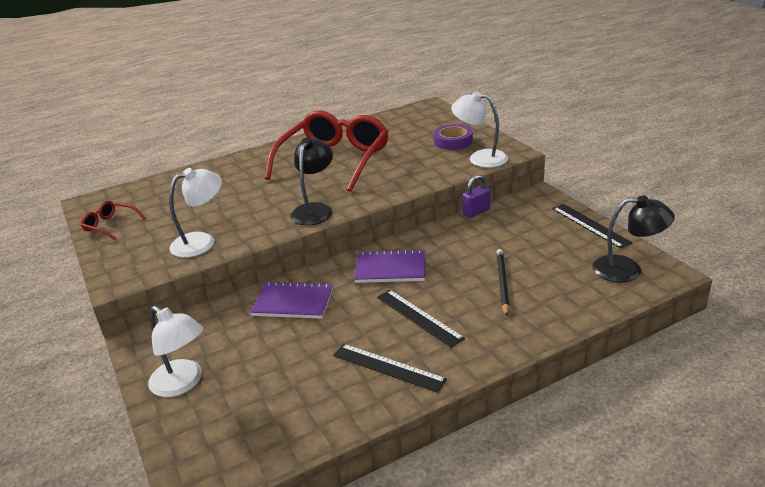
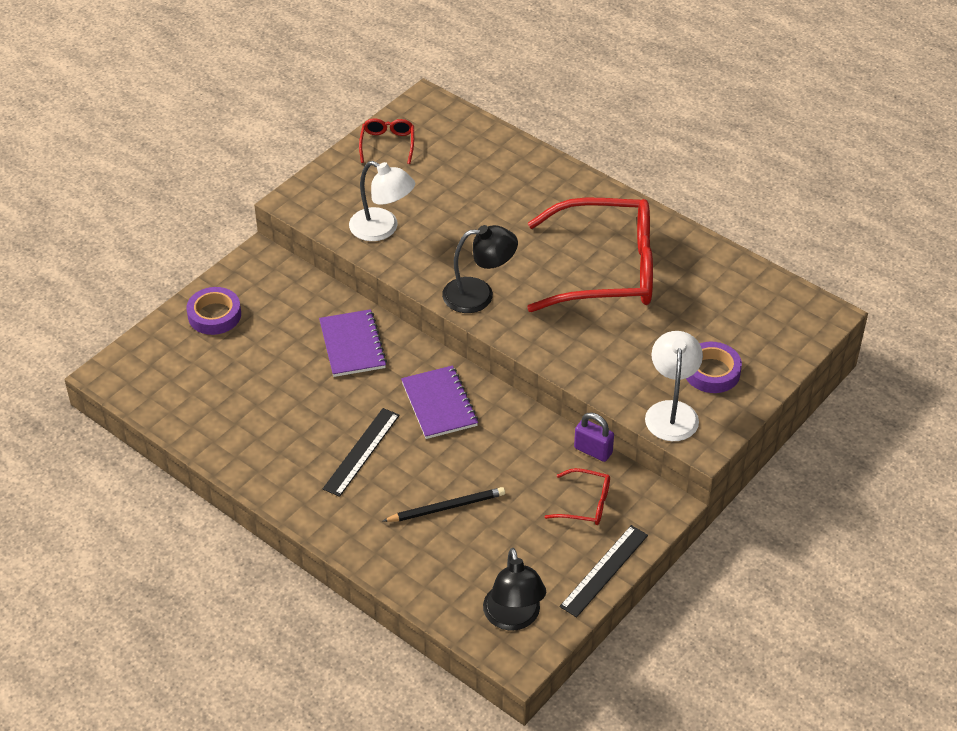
camera: 65 degrees right, 15 degrees up
white lamp [148,306,203,397] -> purple tape [187,287,241,335]
black ruler [333,344,447,393] -> none
none -> red glasses [545,468,610,525]

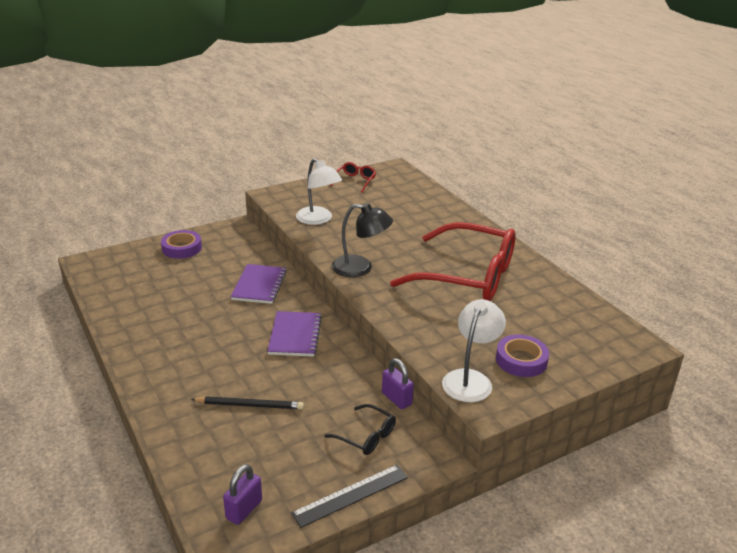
camera: 20 degrees right, 15 degrees down
black ruler [323,408,400,497] -> none
black lamp [483,548,546,631] -> purple padlock [223,464,262,525]
red glasses [545,468,610,525] -> black glasses [324,404,396,455]

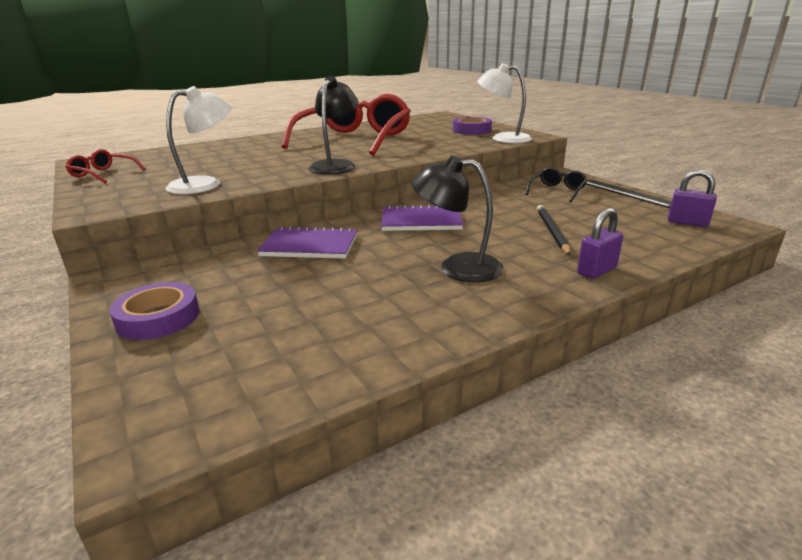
camera: 90 degrees left, 5 degrees down
purple padlock [382,358,414,409] -> purple padlock moved to [577,208,623,279]
none -> black lamp [411,155,504,282]

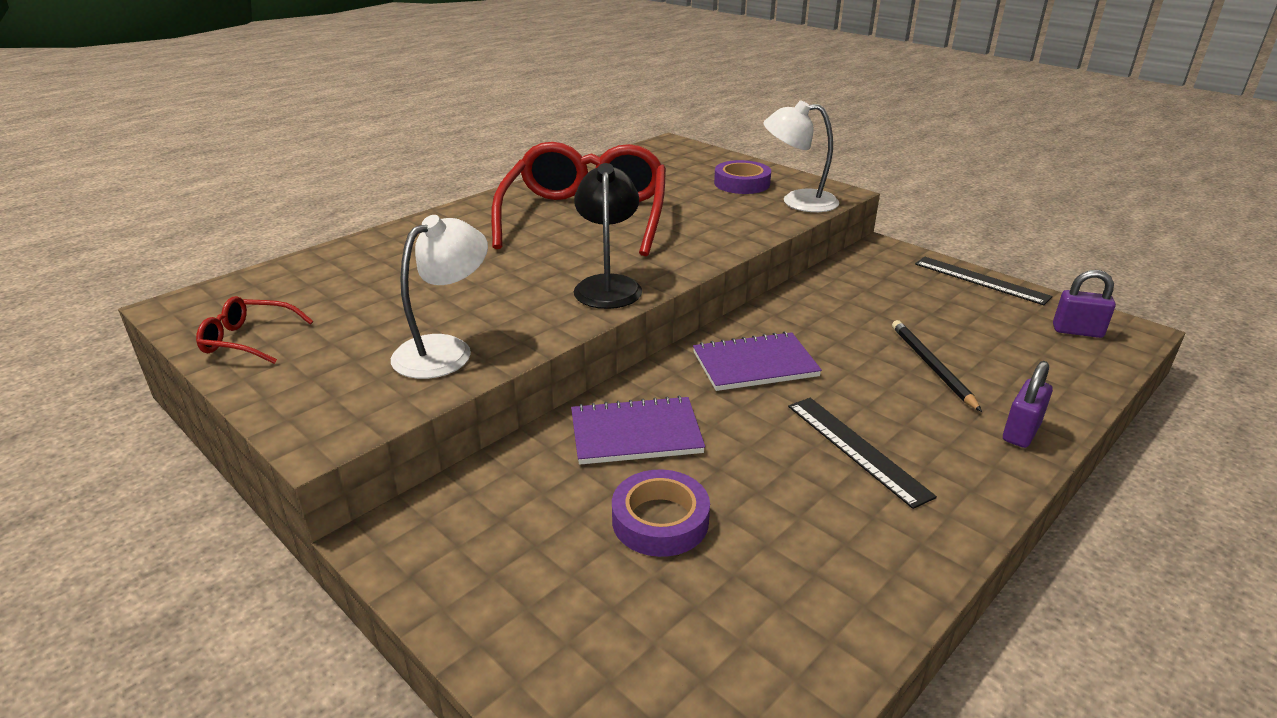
camera: 15 degrees left, 5 degrees up
purple tape [109,282,199,340] -> purple tape moved to [612,470,710,557]
black lamp [411,155,504,282] -> black ruler [788,398,937,509]
black glasses [526,167,587,202] -> none

